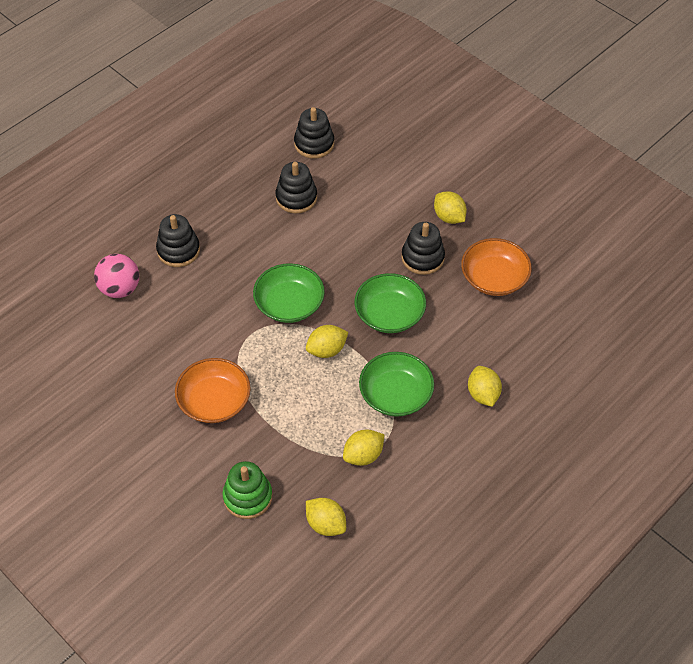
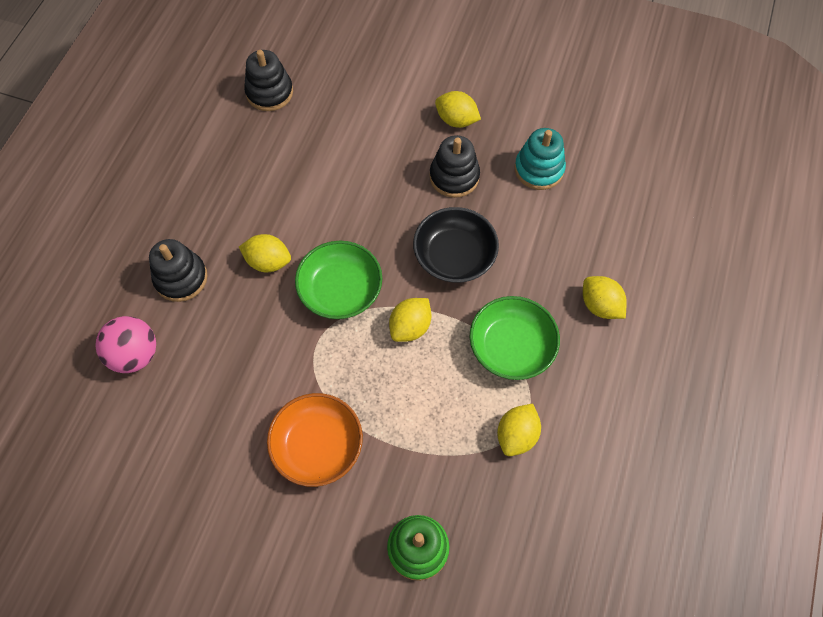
camera: 25 degrees left, 10 degrees up
black stacking toy [275,162,317,213] -> none
yellow lemon [306,498,346,536] -> yellow lemon moved to [239,234,291,272]
green bowl [354,273,426,333] -> black bowl [413,207,499,283]
orange bowl [461,238,532,296] -> turquoise stacking toy [515,128,566,190]

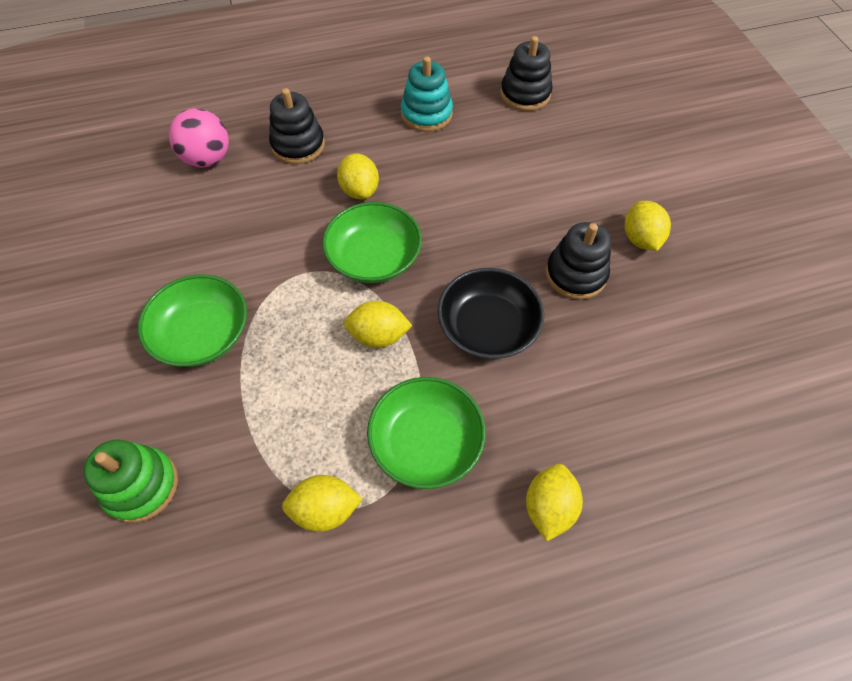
camera: 55 degrees right, 5 degrees down
orange bowl [267,393,363,487] -> green bowl [138,274,247,367]
turquoise stacking toy [515,128,566,190] -> turquoise stacking toy moved to [401,56,453,132]

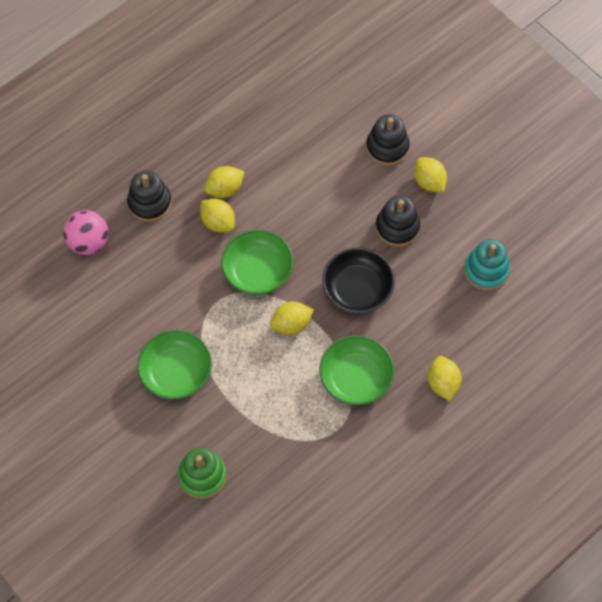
camera: 25 degrees left, 5 degrees up
yellow lemon [282,475,362,532] -> yellow lemon moved to [204,166,244,198]
turquoise stacking toy [401,56,453,132] -> turquoise stacking toy moved to [464,239,510,291]
black stacking toy [501,36,553,111] -> black stacking toy moved to [366,114,409,166]

